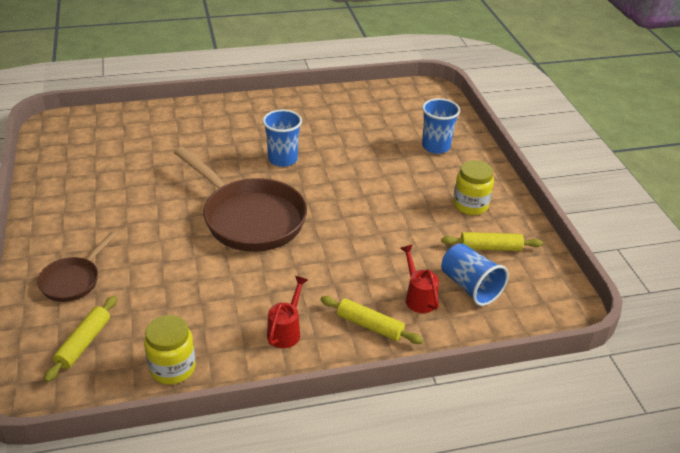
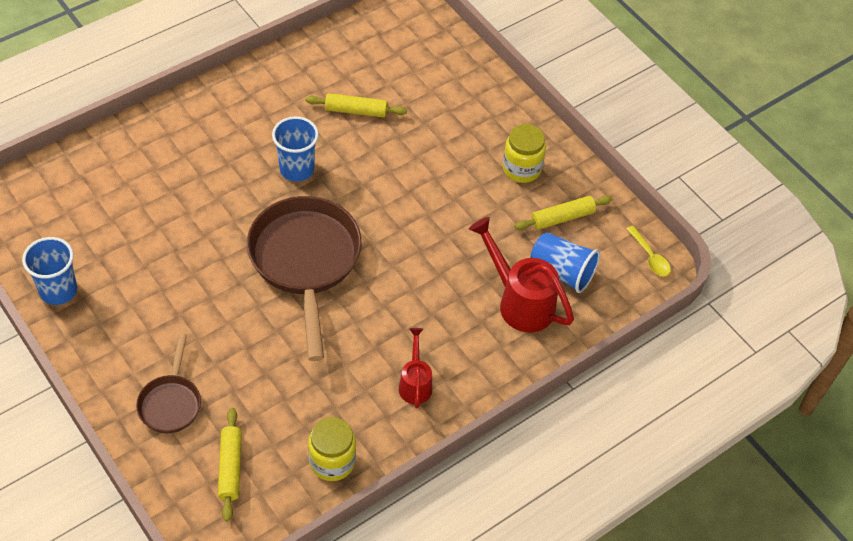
camera: 25 degrees left, 15 degrees up
brown pan [174,147,307,252] -> brown pan turned 120 degrees counterclockwise [247,196,362,361]
yellow rolling pin [320,296,423,344] -> yellow rolling pin moved to [306,93,407,118]
red watering can [400,245,439,313] -> red watering can [469,217,574,332], size x1.72
blue cup [422,98,460,154] -> blue cup moved to [22,237,77,305]
none -> yellow spoon [627,226,671,276]

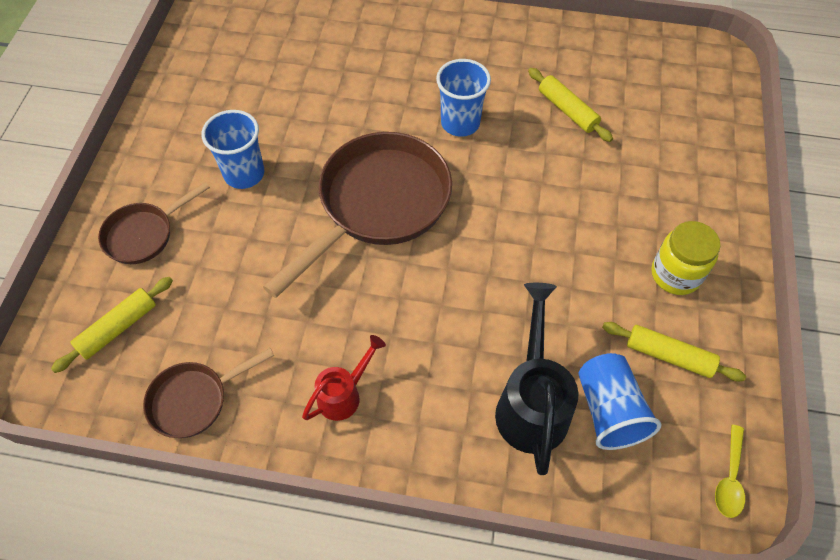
camera: 50 degrees right, 5 degrees up
blue cup [22,237,77,305] -> blue cup moved to [202,110,264,189]
yellow jar [308,417,356,481] -> brown pan [143,348,274,438]
red watering can [469,217,574,332] -> black watering can [495,283,578,475]

